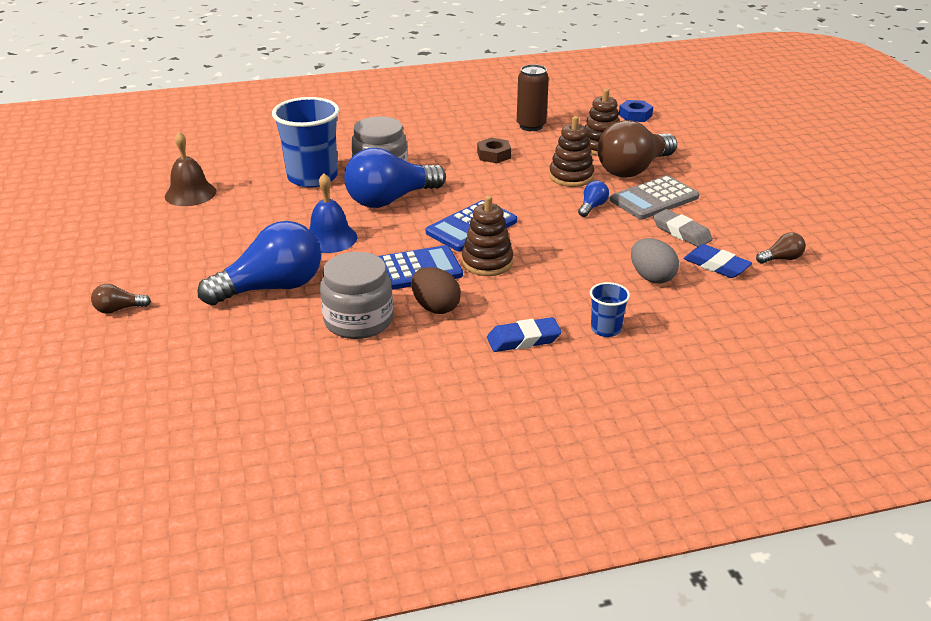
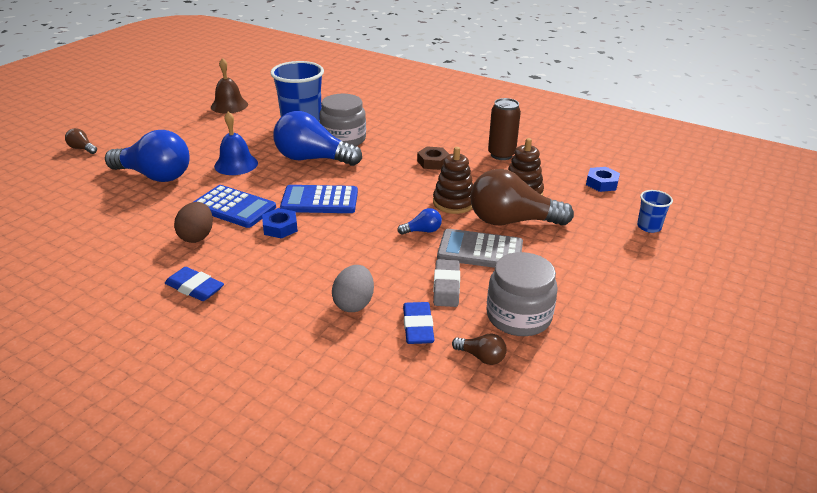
camera: 45 degrees right, 0 degrees up
grey jar [320,252,393,339] -> grey jar moved to [486,252,558,336]
brown stacking toy [462,195,513,276] -> blue nut [262,208,298,239]
blue cup [590,282,630,337] -> blue cup moved to [637,190,673,233]

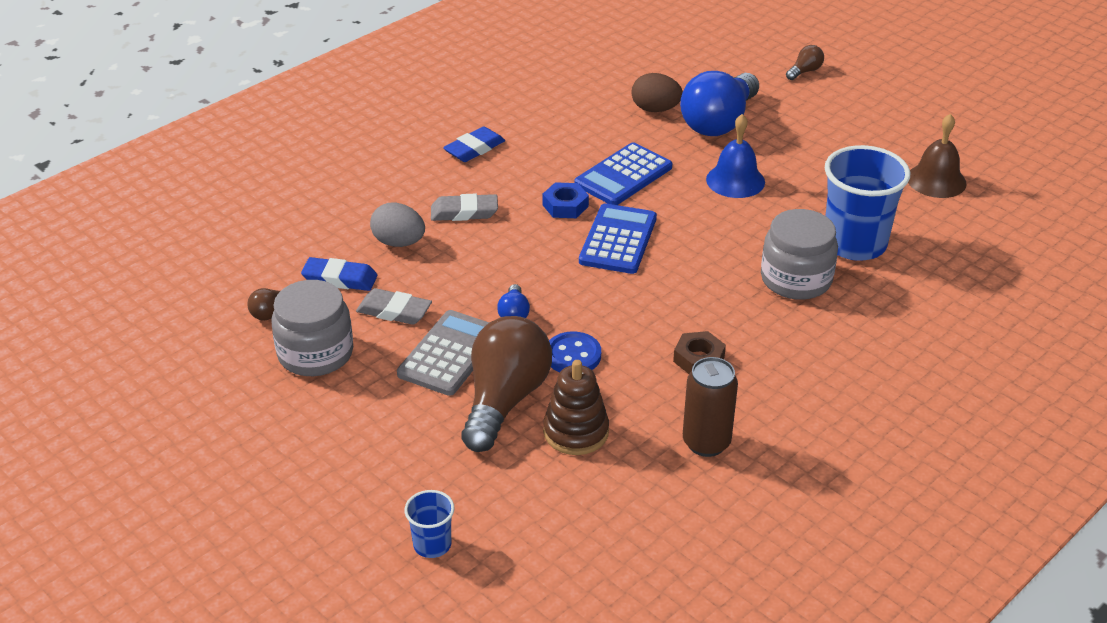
camera: 105 degrees right, 5 degrees up
brown egg [174,202,213,243] -> brown egg moved to [631,73,683,112]
blue light bulb [273,111,362,166] -> none
brown stacking toy [433,147,473,214] -> blue button [549,331,601,372]
blue nut [586,167,620,192] -> none
none -> grey eraser [431,194,498,221]

